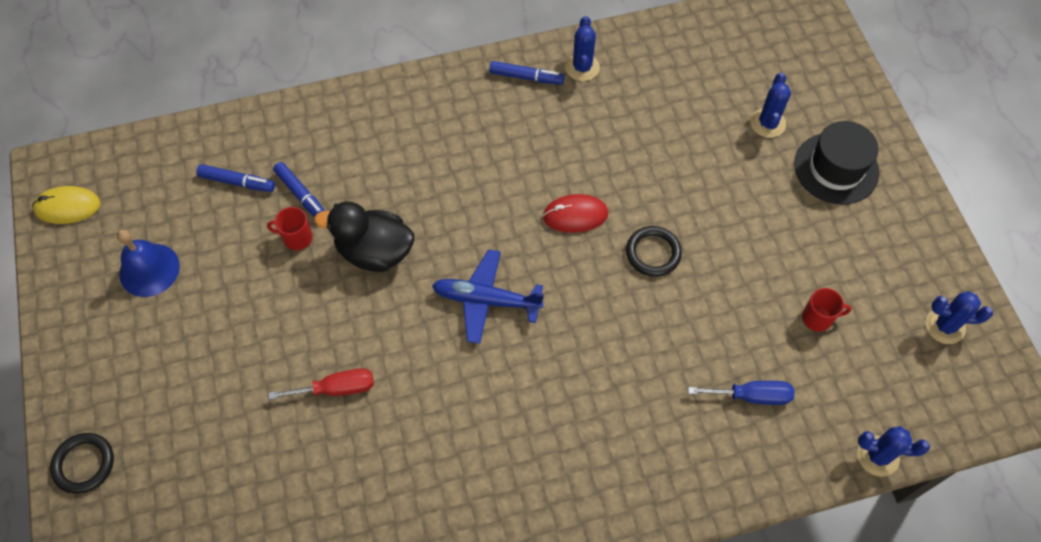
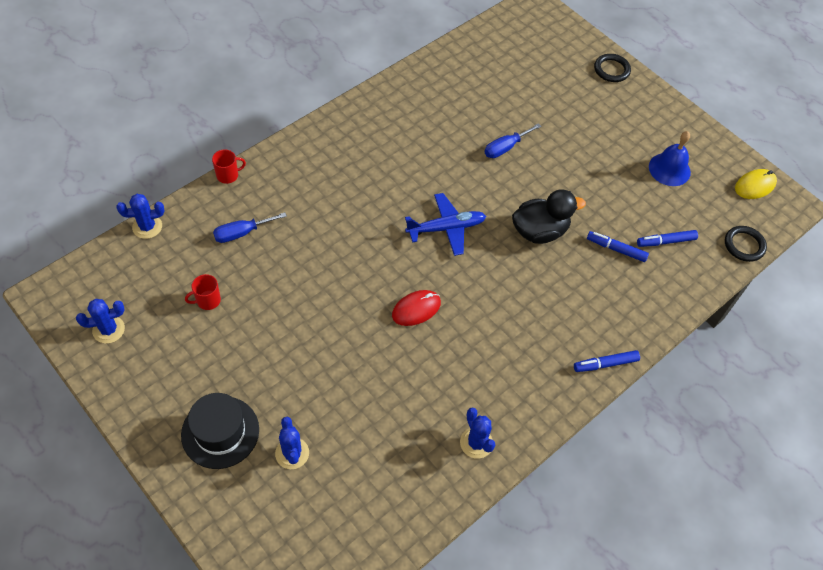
camera: 150 degrees right, 5 degrees down
red mug [267,207,313,250] -> red mug moved to [212,150,246,184]
red screwdriver [268,368,374,400] -> blue screwdriver [484,123,541,158]
blue marker [489,61,564,85] -> blue marker moved to [574,350,640,372]
black ring [626,226,682,277] -> black ring moved to [725,226,767,262]

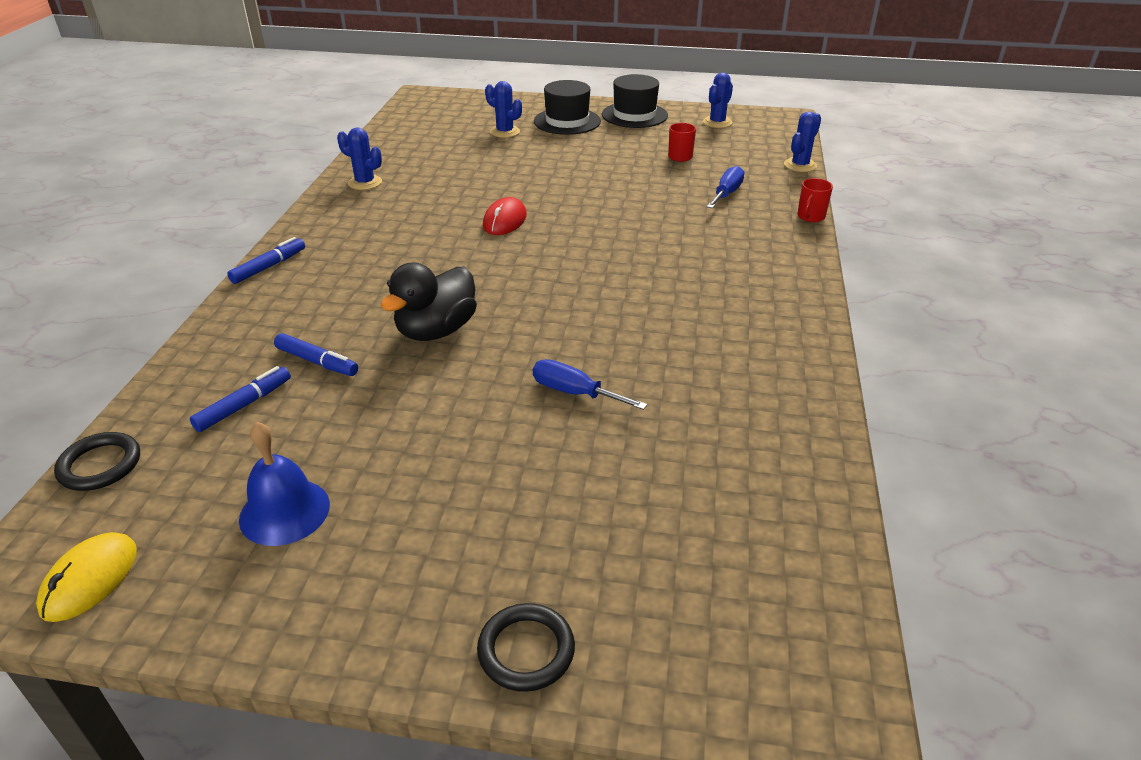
camera: 145 degrees right, 20 degrees down
blue plane [405,193,486,256] -> none
blue screwdriver [484,123,541,158] -> blue screwdriver turned 75 degrees counterclockwise [533,359,647,410]
blue marker [587,231,649,262] -> blue marker turned 45 degrees clockwise [274,333,358,376]
none -> black hat [602,74,668,128]

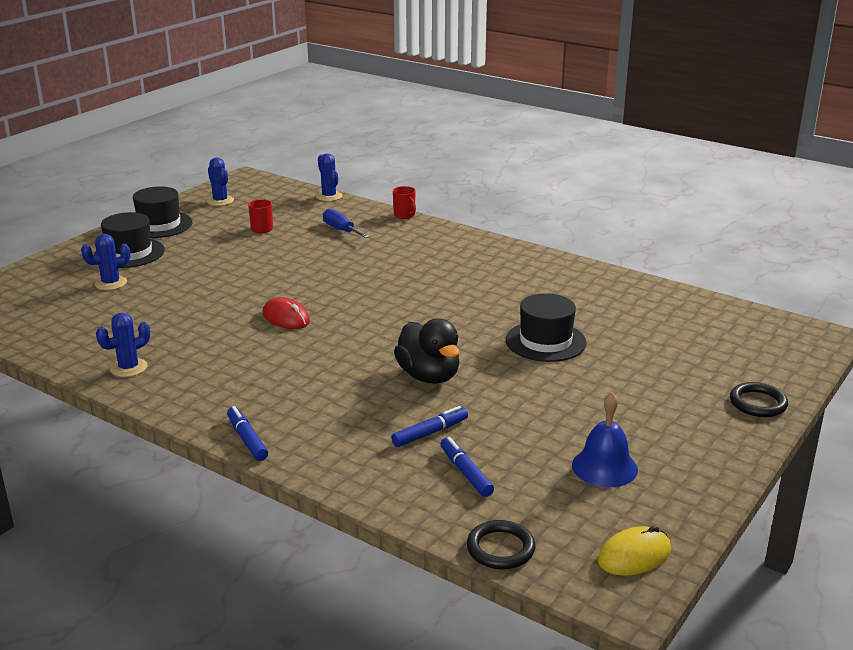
camera: 65 degrees left, 10 degrees down
yellow mouse [36,532,137,622] -> yellow mouse turned 75 degrees counterclockwise [598,526,671,576]
blue screwdriver [533,359,647,410] -> black hat [505,293,587,362]

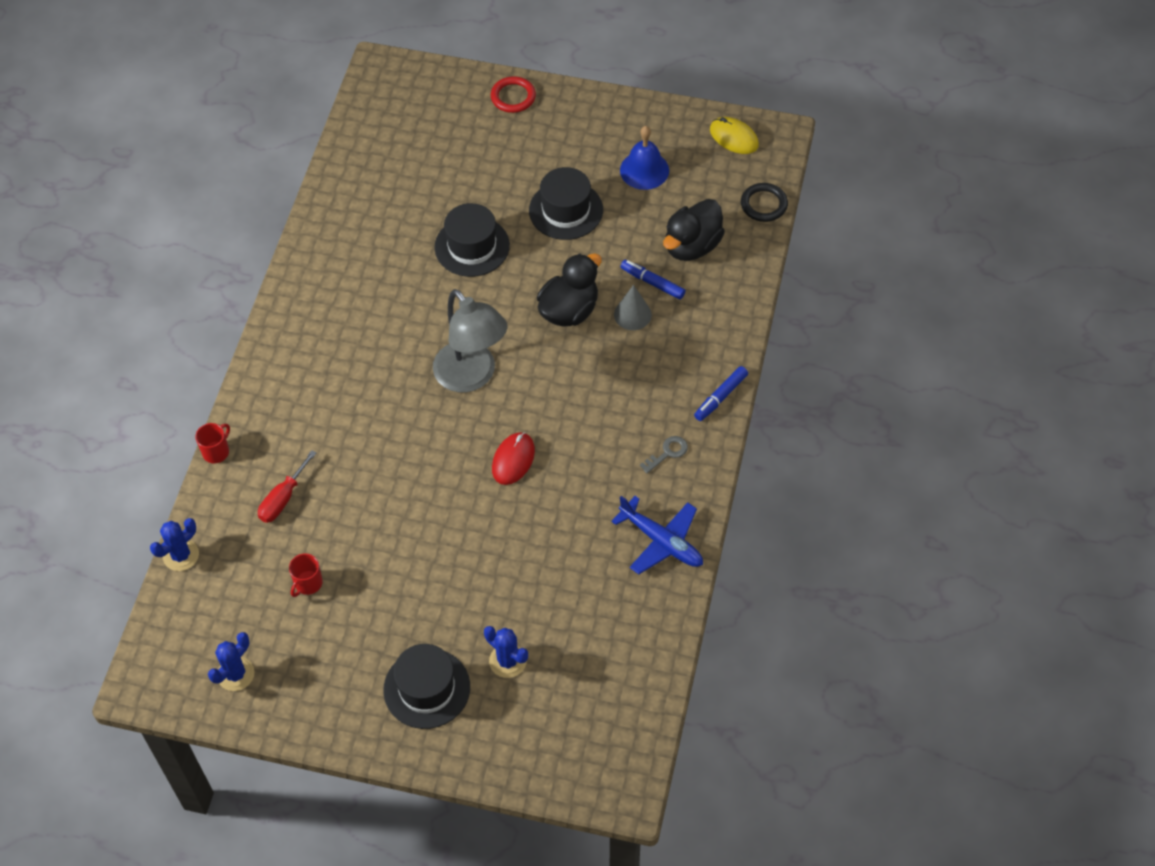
camera: 110 degrees left, 30 degrees up
blue cactus [96,313,150,377] -> blue plane [611,496,703,574]
black hat [133,186,192,238] -> black hat moved to [529,167,603,240]
blue screwdriver [323,209,370,238] -> red screwdriver [258,450,316,523]
blue marker [441,437,494,497] -> black duck [663,199,725,261]
black ring [730,382,788,417] -> red ring [491,76,536,113]
none -> grey lamp [433,289,507,392]
none -> grey cone [614,285,652,330]
none -> grey key [640,436,688,473]

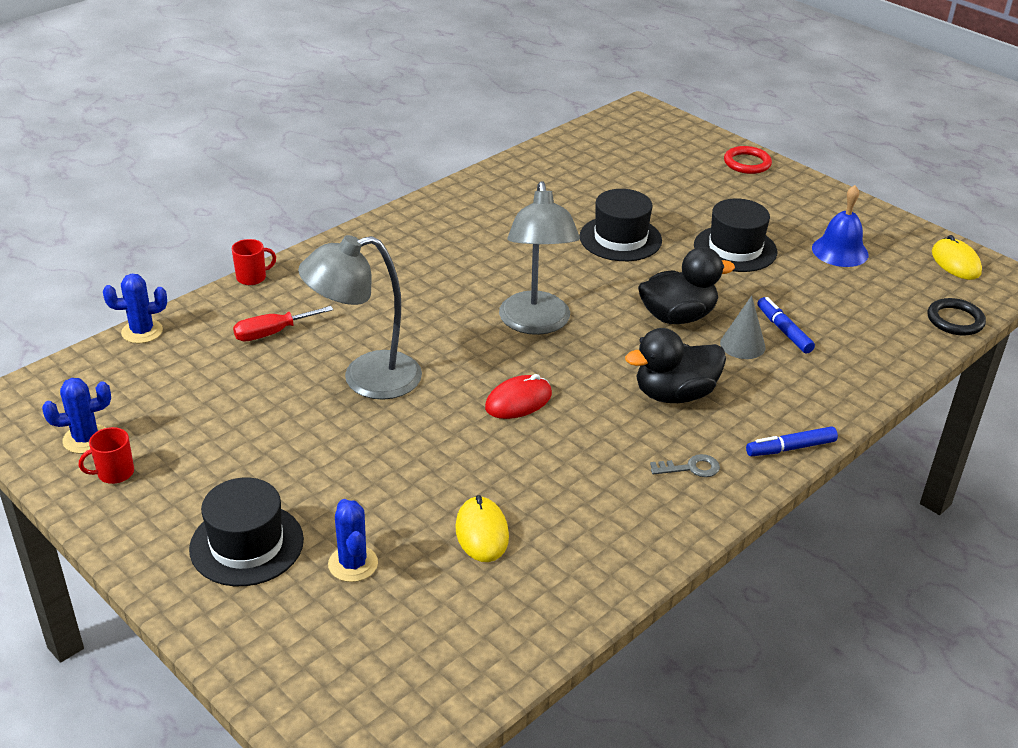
camera: 30 degrees right, 20 degrees down
red mug [289,553,323,597] -> red mug moved to [79,427,134,484]
blue plane [611,496,703,574] -> none
black duck [663,199,725,261] -> black duck moved to [625,328,726,403]
none -> grey lamp [298,235,422,400]
none -> yellow mouse [455,495,509,562]

